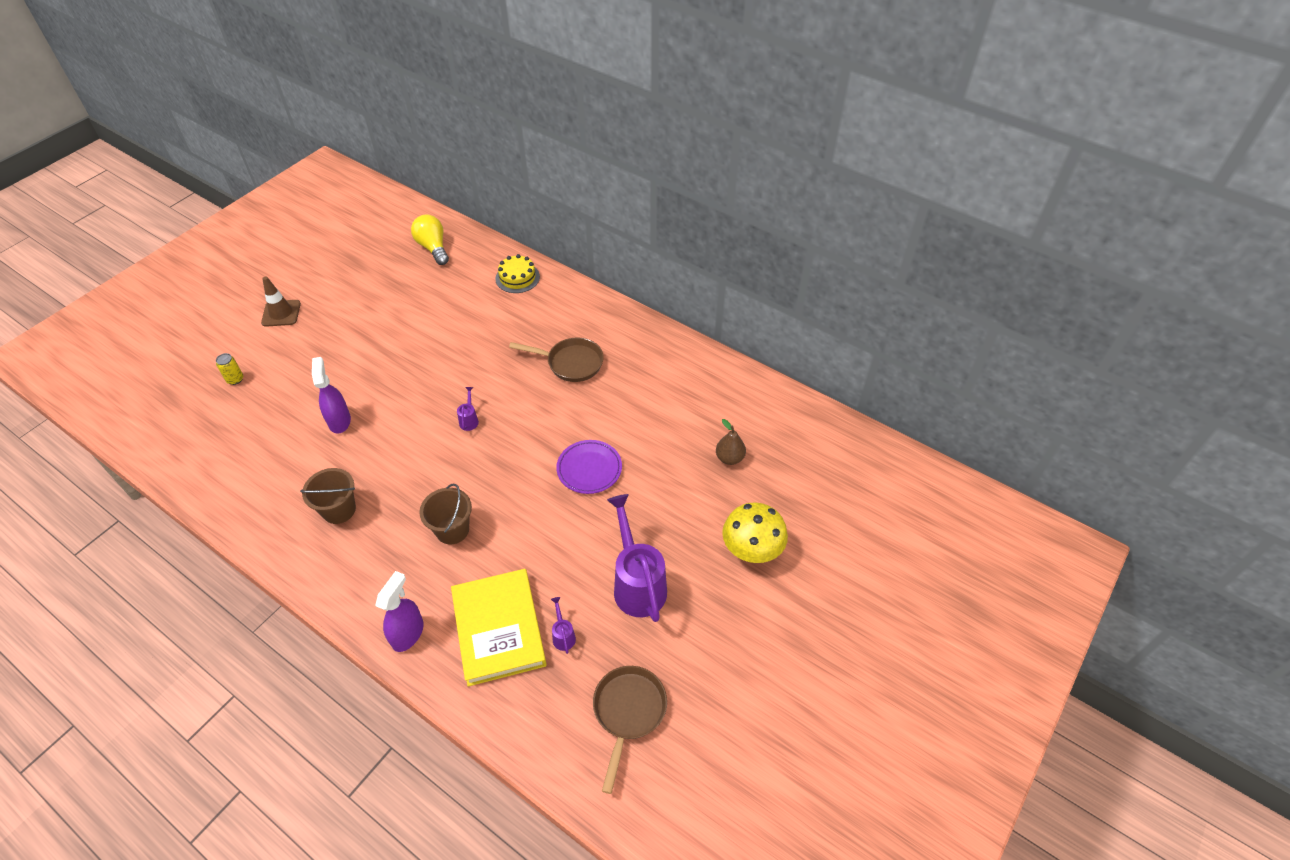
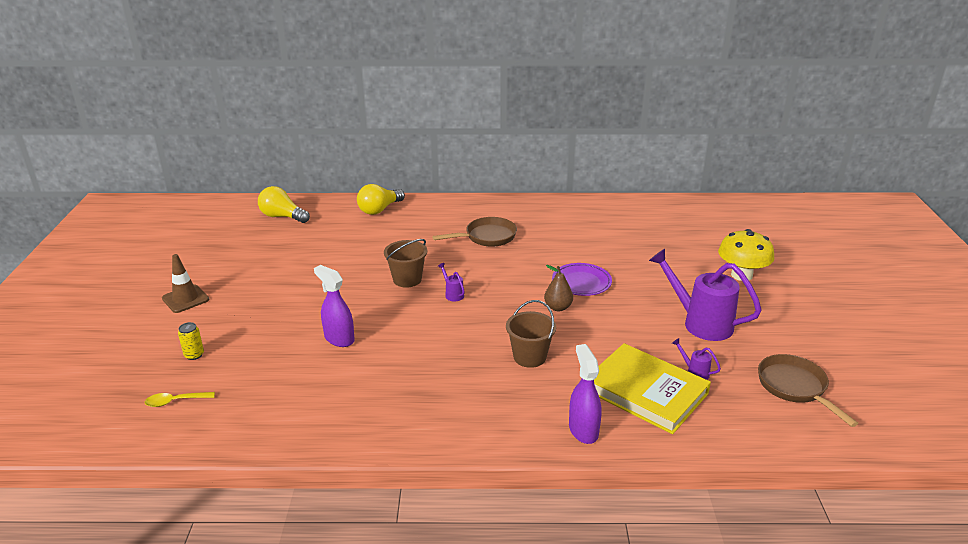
camera: 35 degrees left, 20 degrees down
brown bucket [300,468,356,524] -> brown bucket moved to [384,239,427,288]
yellow cake [495,254,540,293] -> yellow light bulb [357,184,405,215]
brown pear [716,419,746,465] -> brown pear moved to [544,265,573,311]
none -> yellow spoon [145,392,215,407]

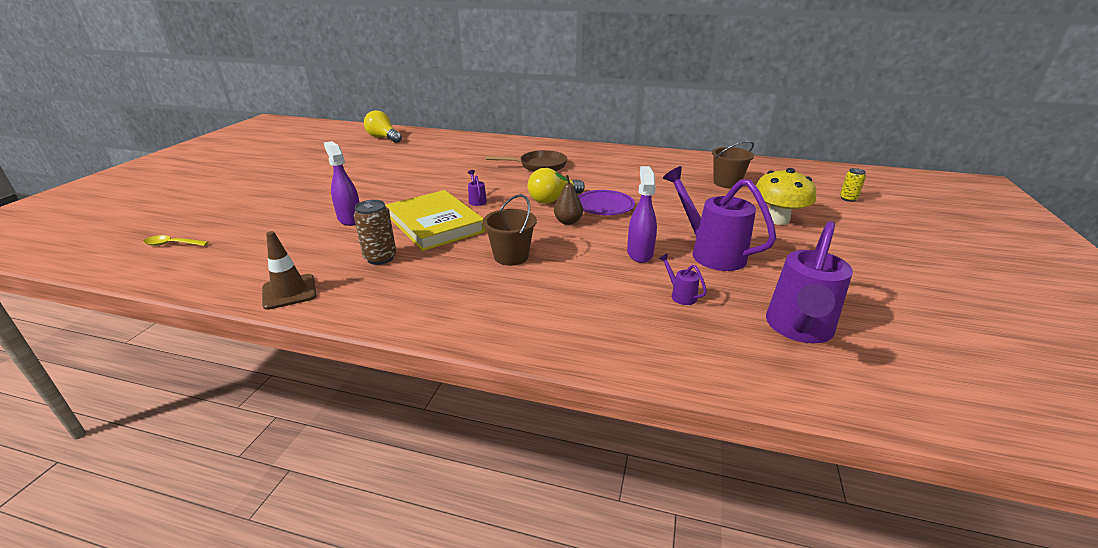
camera: 15 degrees right, 0 degrees up
brown traffic cone [162,254,209,313] -> brown traffic cone moved to [262,231,317,310]
yellow can [178,322,204,360] -> yellow can moved to [840,168,866,202]
yellow light bulb [357,184,405,215] -> yellow light bulb moved to [528,168,585,204]
brown bucket [384,239,427,288] -> brown bucket moved to [712,141,754,188]
purple spray bottle [569,344,601,444] -> purple spray bottle moved to [627,166,657,263]
yellow book [594,343,711,434] -> yellow book moved to [386,190,486,251]
brown pan [758,354,858,427] -> purple watering can [766,221,853,343]
none -> brown can [354,200,396,265]

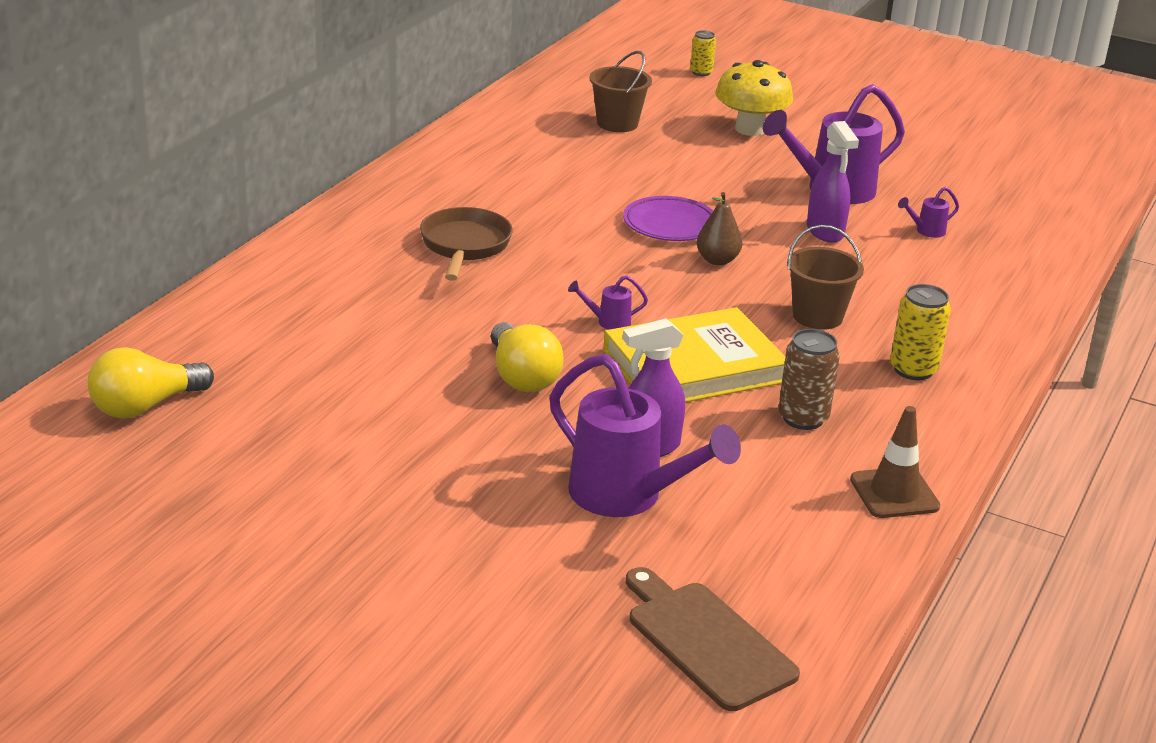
camera: 80 degrees left, 0 degrees up
yellow spoon [143,235,209,246] -> brown cutting board [626,567,800,711]
yellow light bulb [528,168,585,204] -> yellow light bulb moved to [491,322,564,392]
purple spray bottle [627,166,657,263] -> purple spray bottle turned 120 degrees counterclockwise [807,121,859,243]
purple watering can [766,221,853,343] -> purple watering can moved to [549,354,741,517]
none -> yellow can [890,284,951,380]

